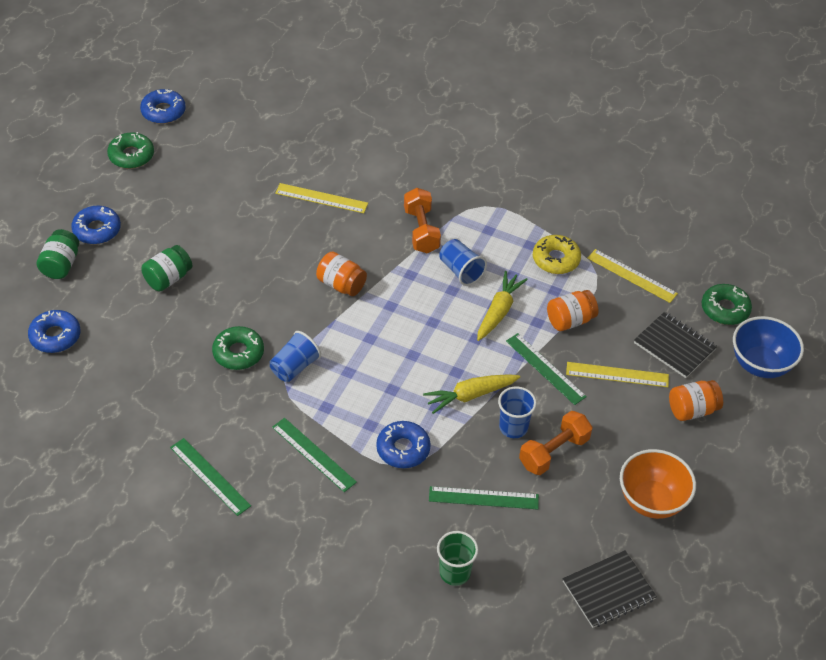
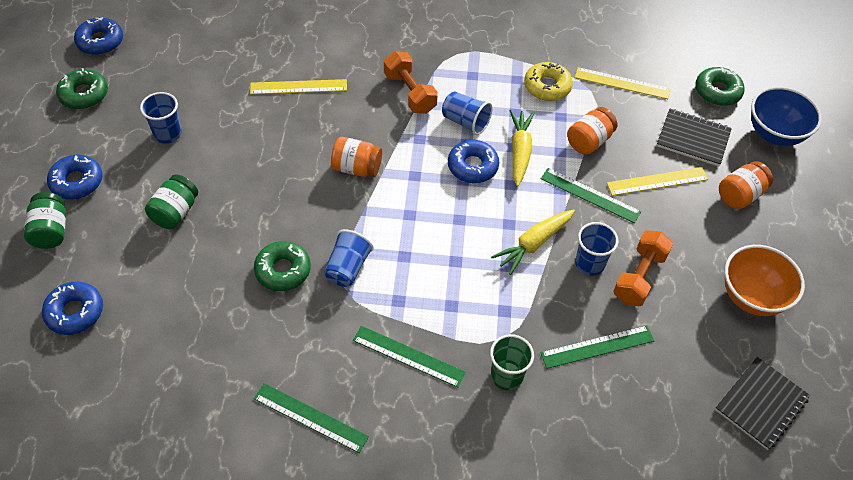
camera: 20 degrees left, 5 degrees up
blue donut [376,421,431,468] -> blue donut moved to [448,140,499,183]
green cup [437,531,478,586] -> green cup moved to [490,334,534,390]
none -> blue cup [140,92,182,143]

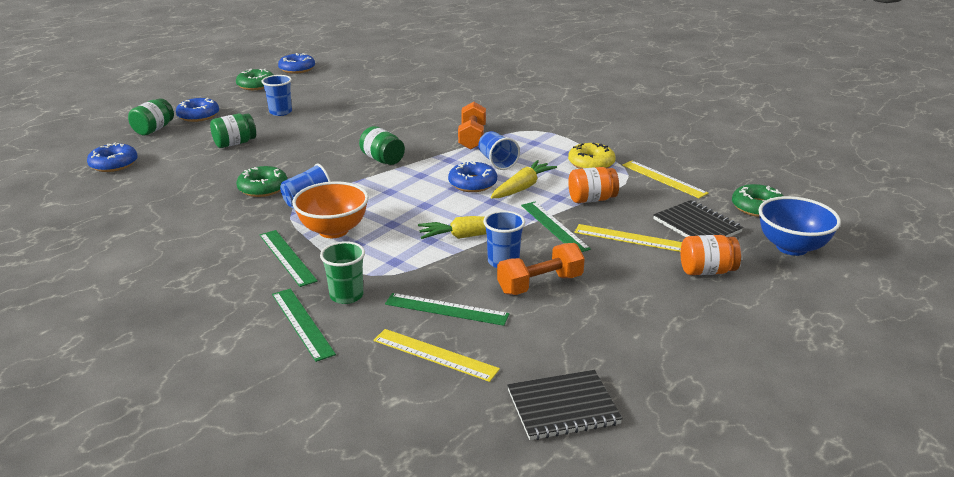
camera: 35 degrees right, 25 degrees down
yellow ruler [250,79,347,94] -> yellow ruler moved to [373,329,500,382]
green ruler [254,383,369,453] -> green ruler moved to [272,288,336,362]
orange jar [331,137,382,177] -> green jar [359,126,405,165]
orange bowl [725,245,805,316] -> orange bowl moved to [292,181,369,238]

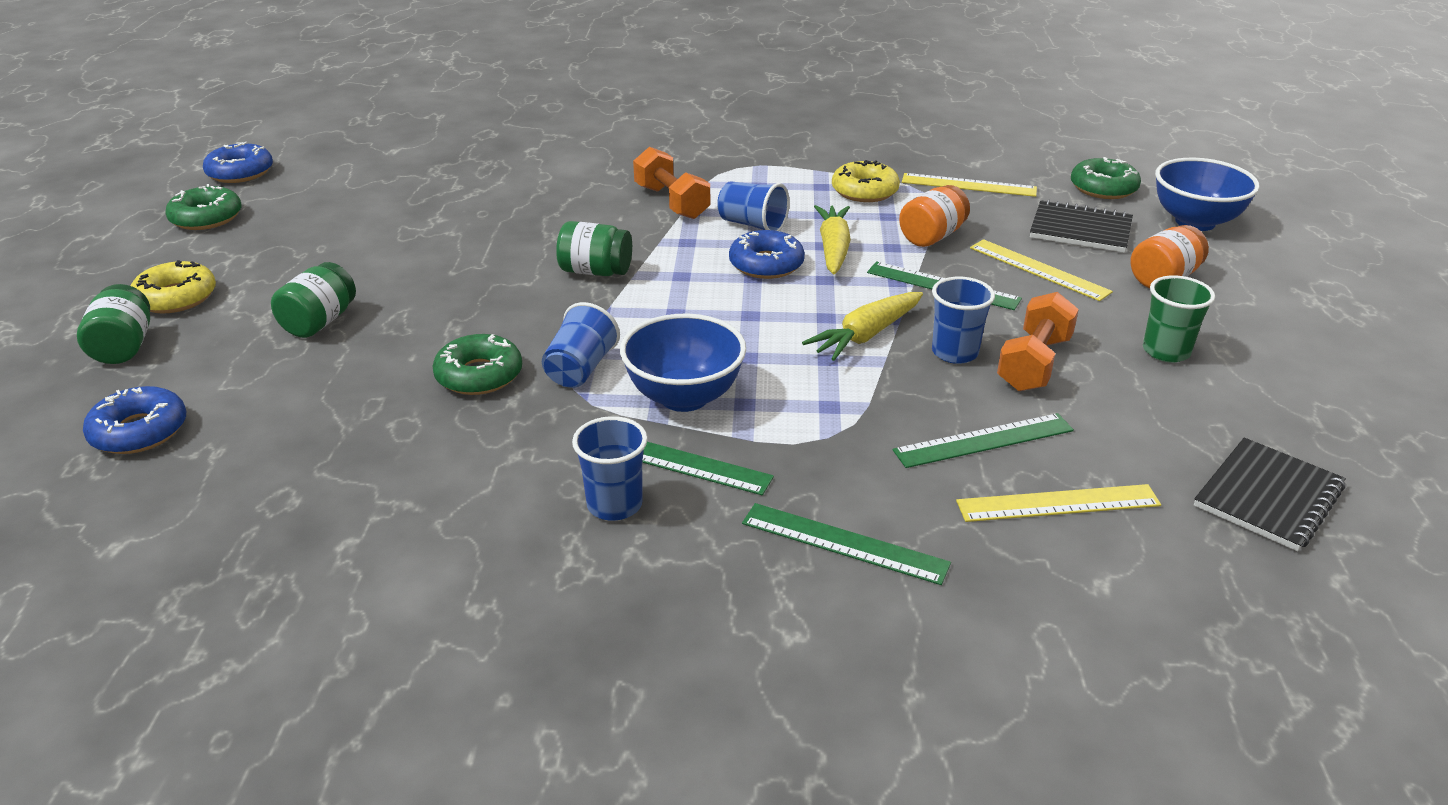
camera: 35 degrees left, 5 degrees up
blue donut [176,98,219,122] -> yellow donut [131,260,216,313]
blue cup [262,75,292,116] -> blue cup moved to [572,416,648,521]
orange bowl [292,181,369,238] -> blue bowl [620,314,746,412]
green cup [320,241,365,304] -> green cup moved to [1143,275,1215,362]
yellow ruler [574,224,682,252] -> yellow ruler turned 60 degrees clockwise [970,239,1113,301]

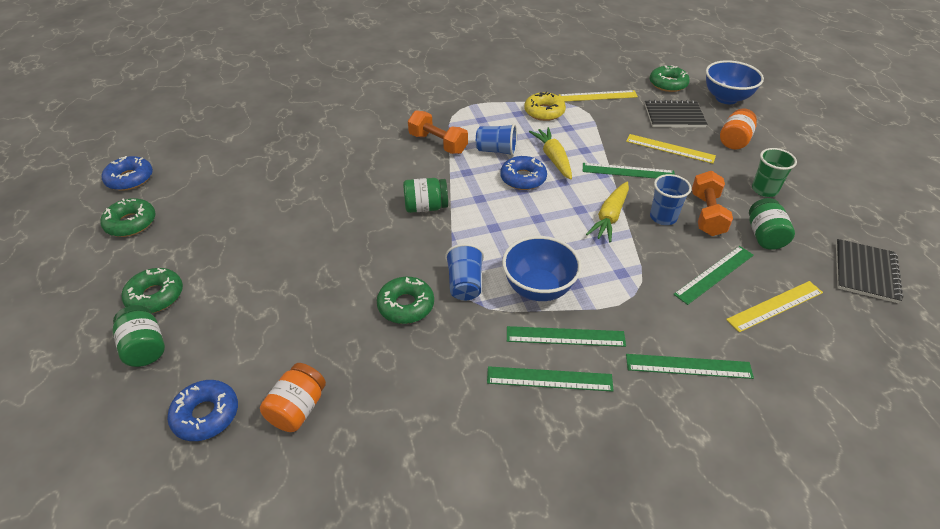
camera: 20 degrees left, 10 degrees up
yellow donut [131,260,216,313] -> green donut [122,268,183,313]
green jar [271,262,356,338] -> green jar moved to [749,198,795,250]
blue cup [572,416,648,521] -> green ruler [487,366,614,392]
orange jar [899,185,970,247] -> orange jar moved to [260,363,326,432]

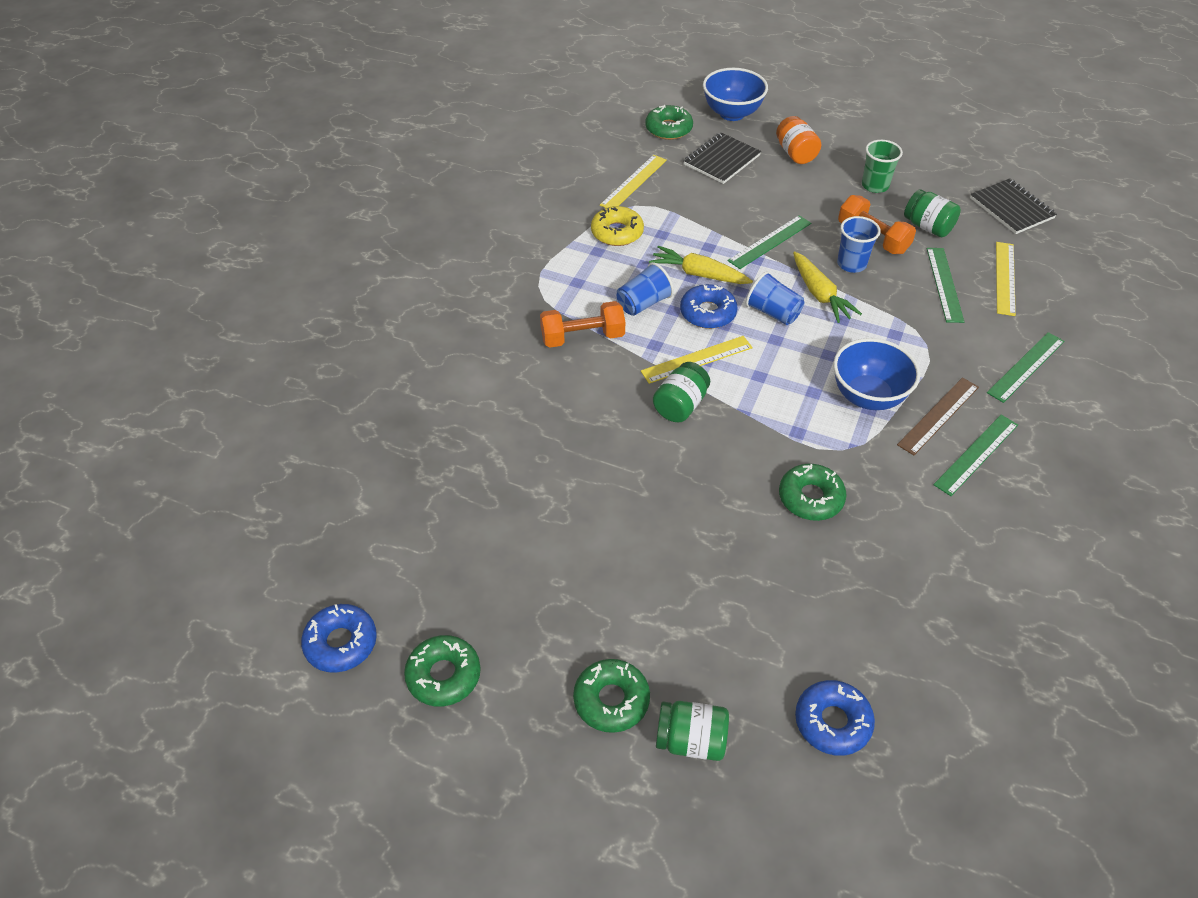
camera: 50 degrees left, 5 degrees up
orange jar [260,363,326,432] -> none
blue cup [445,244,484,300] -> blue cup moved to [746,271,804,325]
green ruler [507,326,626,347] -> brown ruler [897,377,979,455]
yellow ruler [626,134,716,164] -> yellow ruler moved to [641,336,753,384]

